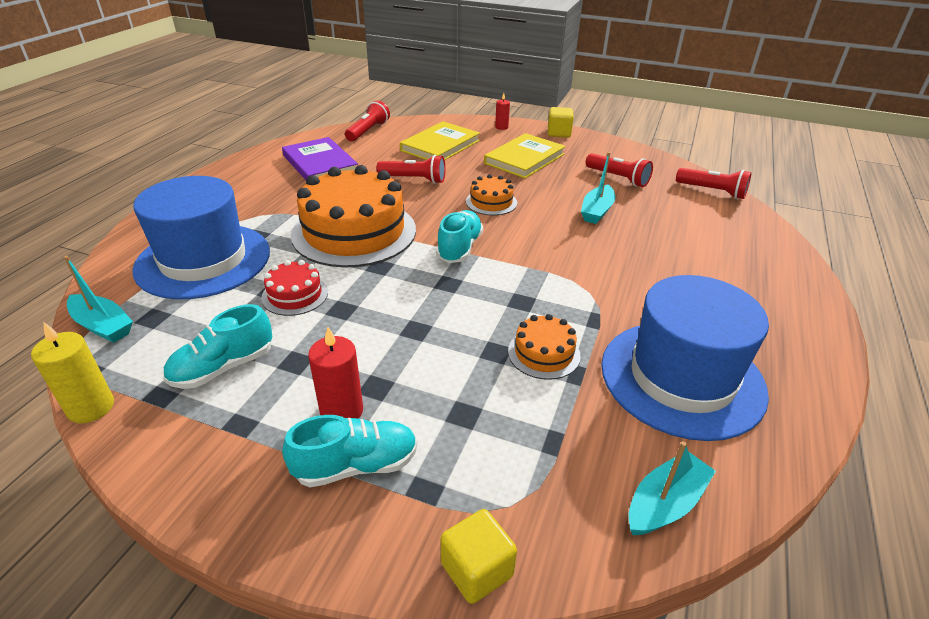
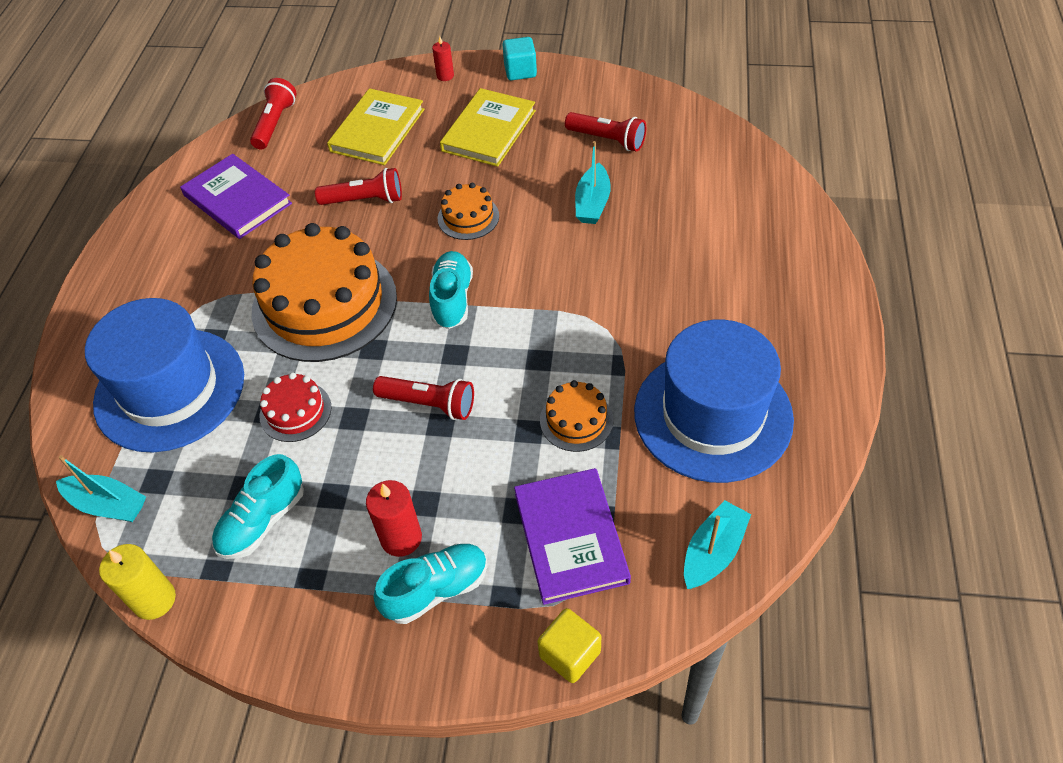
camera: 10 degrees left, 15 degrees up
yellow cube [548,107,574,138] -> turquoise cube [502,37,537,80]
red flashlight [676,168,751,199] -> red flashlight moved to [373,376,474,420]
none -> purple book [514,468,631,605]

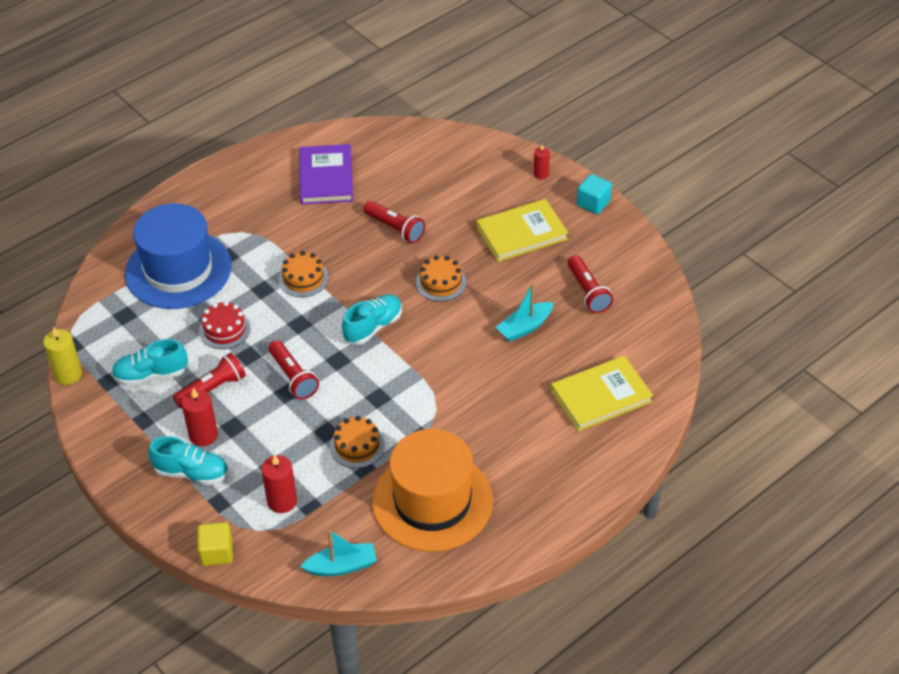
camera: 40 degrees right, 5 degrees down
turquoise boat [56,455,146,522] -> none
red flashlight [250,78,296,149] -> red flashlight moved to [173,353,246,408]
orange cake [252,223,397,362] -> orange cake [278,251,329,297], size x0.46
yellow book [327,88,424,165] -> yellow book moved to [551,356,653,431]
purple book [514,468,631,605] -> red candle [261,454,297,513]
blue hat [634,320,794,483] -> orange hat [372,429,493,552]

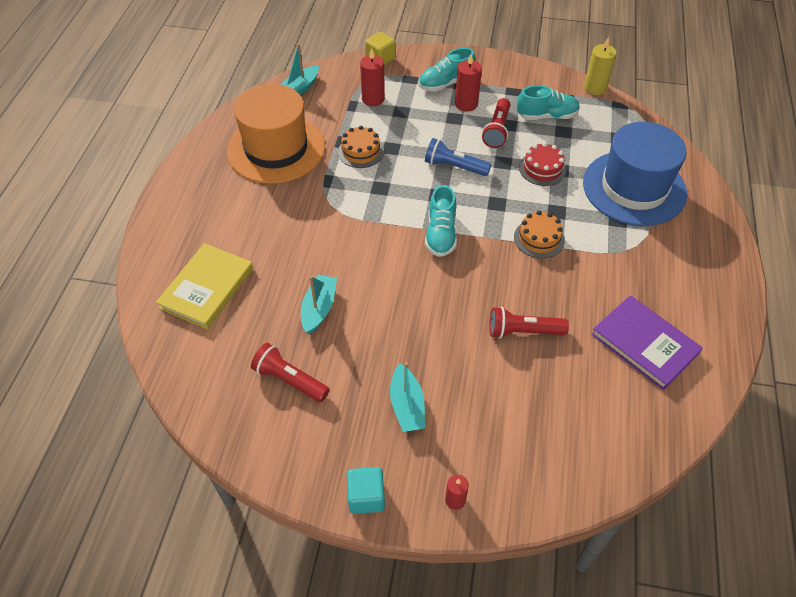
camera: 140 degrees right, 5 degrees up
turquoise shoe [112,339,188,386] -> turquoise shoe turned 45 degrees clockwise [517,85,580,120]
red flashlight [269,340,319,400] -> blue flashlight [425,138,492,176]
orange cake [416,255,466,302] -> none
yellow book [476,199,568,262] -> turquoise boat [390,362,425,432]

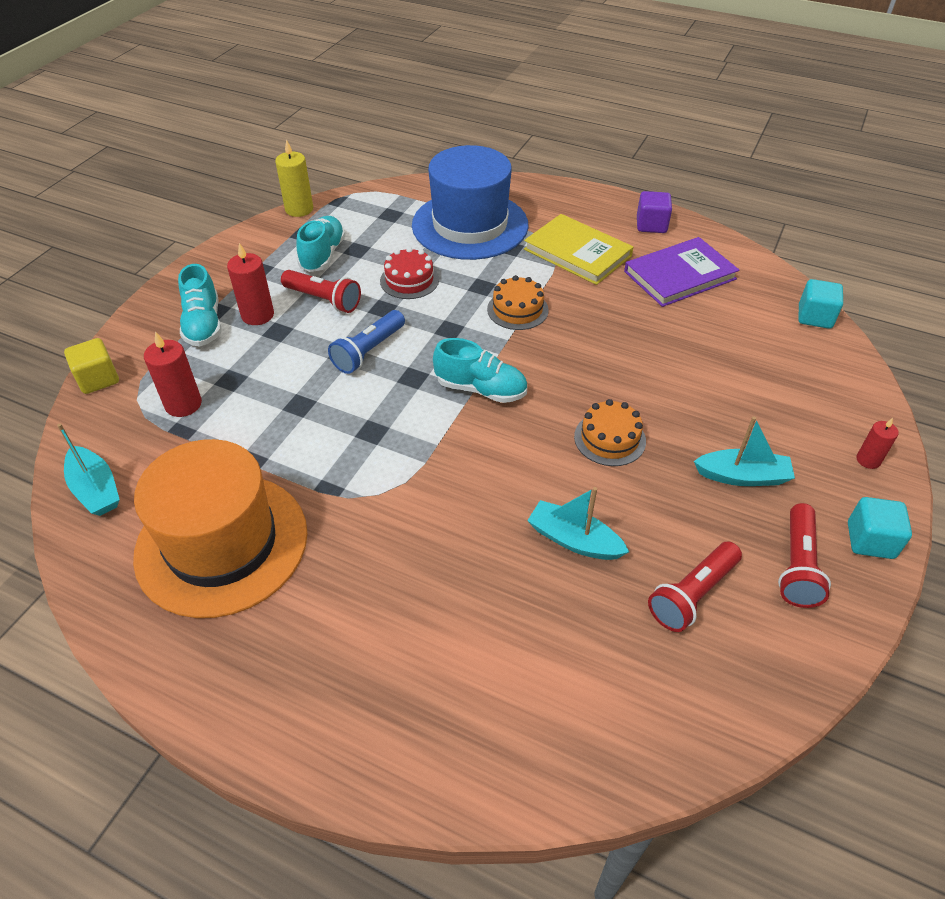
camera: 75 degrees left, 5 degrees down
yellow book [156,243,253,329] -> yellow book moved to [524,214,633,285]
orange cake [338,126,384,168] -> orange cake moved to [574,399,646,466]
red flashlight [489,307,569,339] -> red flashlight moved to [778,503,831,608]
none -> purple cube [637,191,672,233]
none -> turquoise cube [798,279,843,329]

